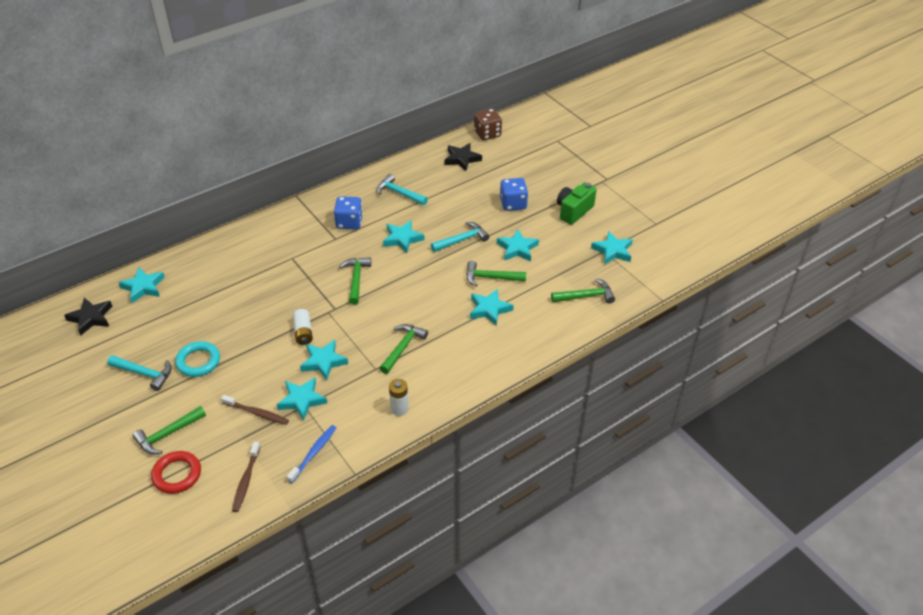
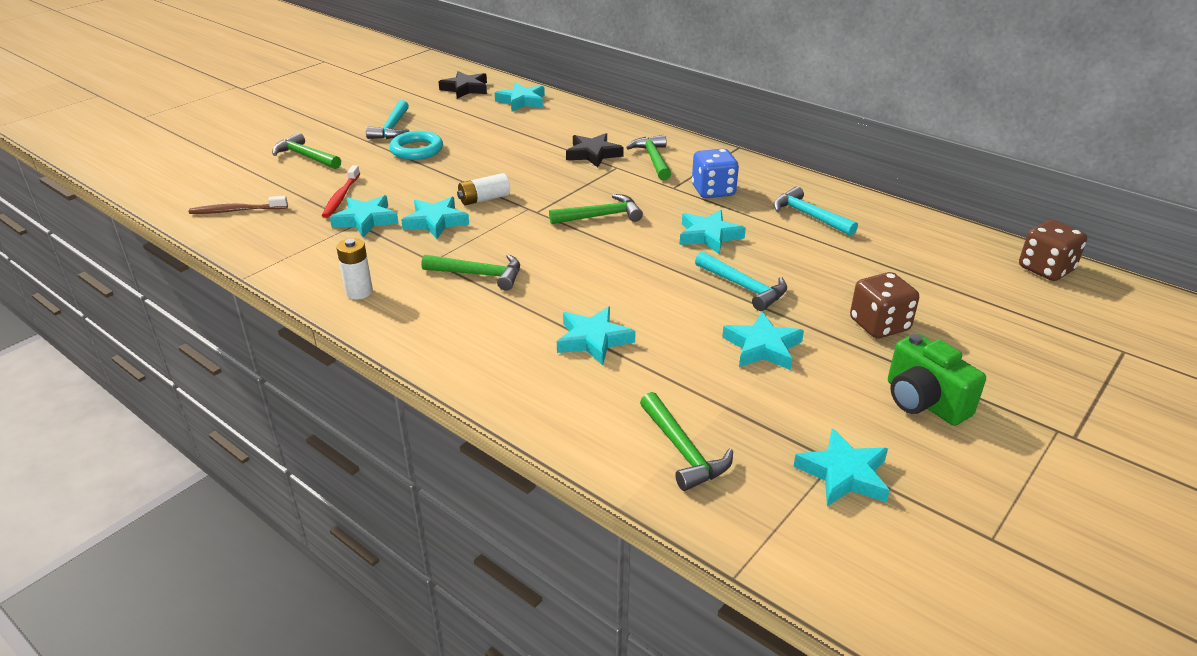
camera: 75 degrees right, 10 degrees down
red ring [151,451,201,494] -> none
brown toothbrush [221,395,289,425] -> red toothbrush [322,165,360,218]
blue toothbrush [287,425,336,483] -> none
turquoise hammer [377,174,428,205] -> turquoise hammer turned 60 degrees counterclockwise [773,186,858,236]
black star [445,143,482,171] -> black star moved to [566,133,624,167]
green hammer [466,261,526,287] -> green hammer moved to [626,135,671,181]
blue dice [500,178,528,211] -> brown dice [850,272,919,338]
green camera [557,182,597,225] -> green camera turned 150 degrees counterclockwise [888,333,986,426]

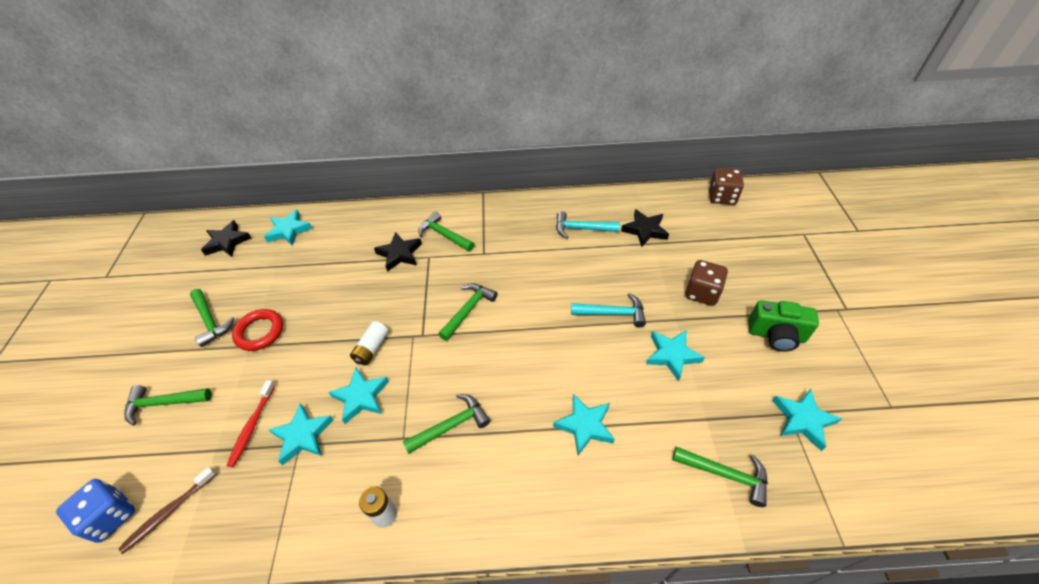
camera: 40 degrees left, 15 degrees up
red toothbrush [322,165,360,218] -> red toothbrush turned 45 degrees clockwise [226,380,275,467]
turquoise hammer [366,100,409,139] -> green hammer [190,289,234,347]
turquoise ring [390,131,443,160] -> red ring [232,309,283,351]
turquoise star [680,210,746,254] -> none
blue dice [692,149,739,198] -> blue dice moved to [56,479,135,543]
none -> black star [621,209,669,247]

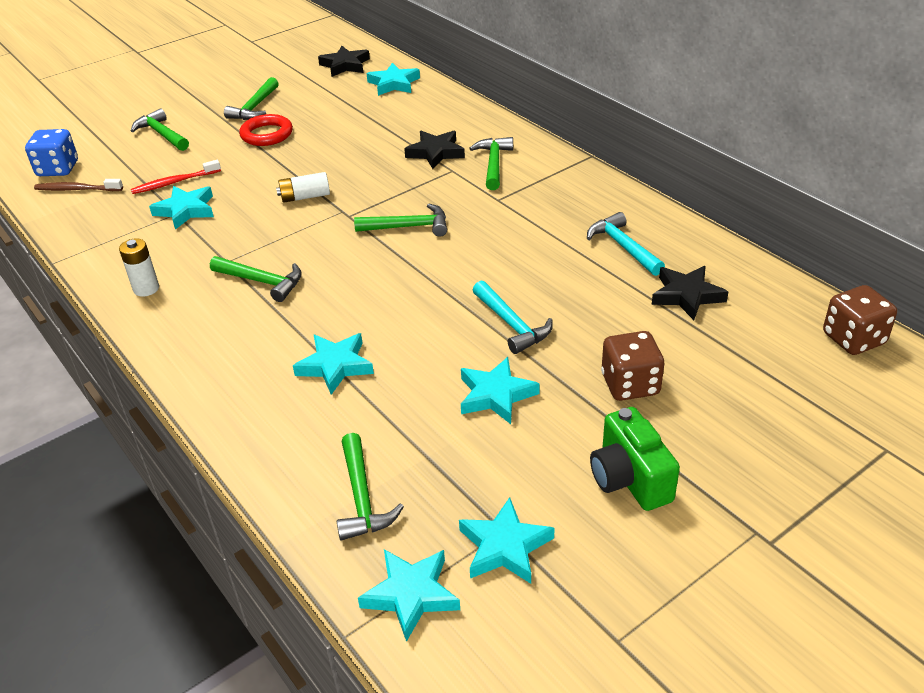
camera: 55 degrees right, 10 degrees down
turquoise star [328,368,389,424] -> turquoise star moved to [358,549,460,642]

